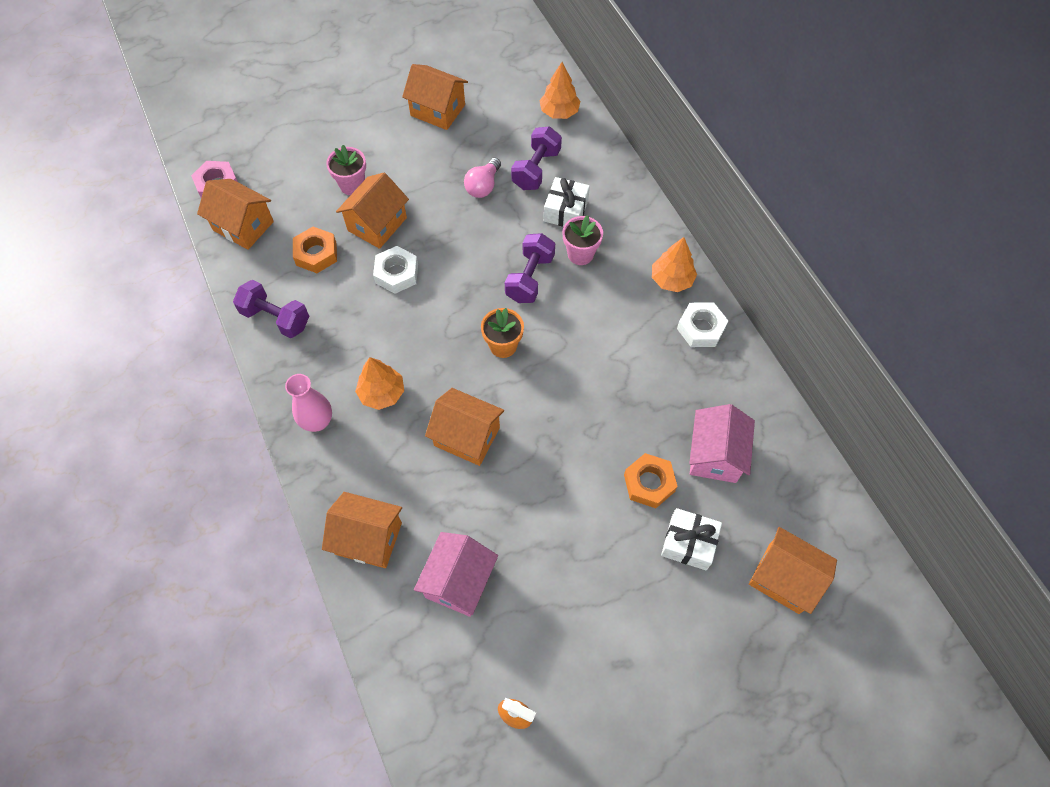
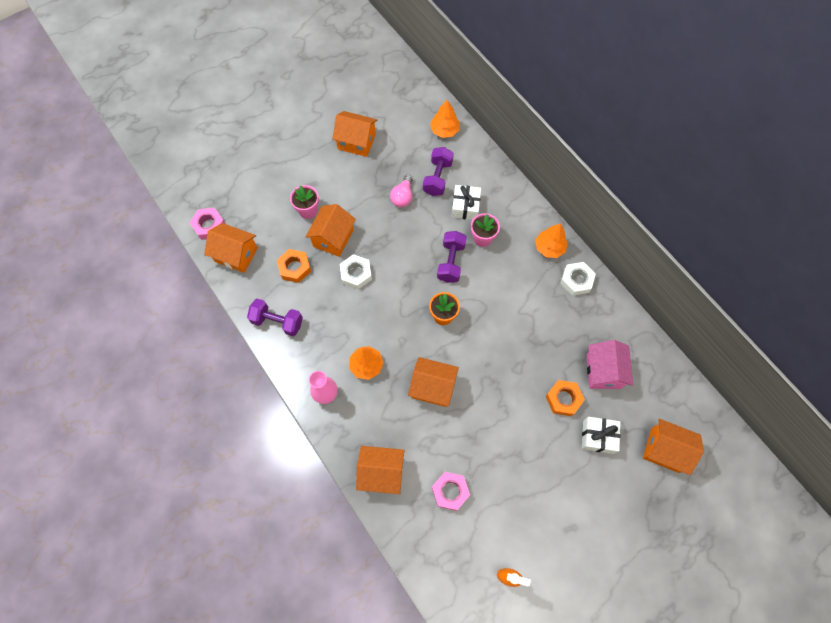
camera: 10 degrees left, 5 degrees up
pink house [414,532,498,617] -> pink nut [432,472,470,511]

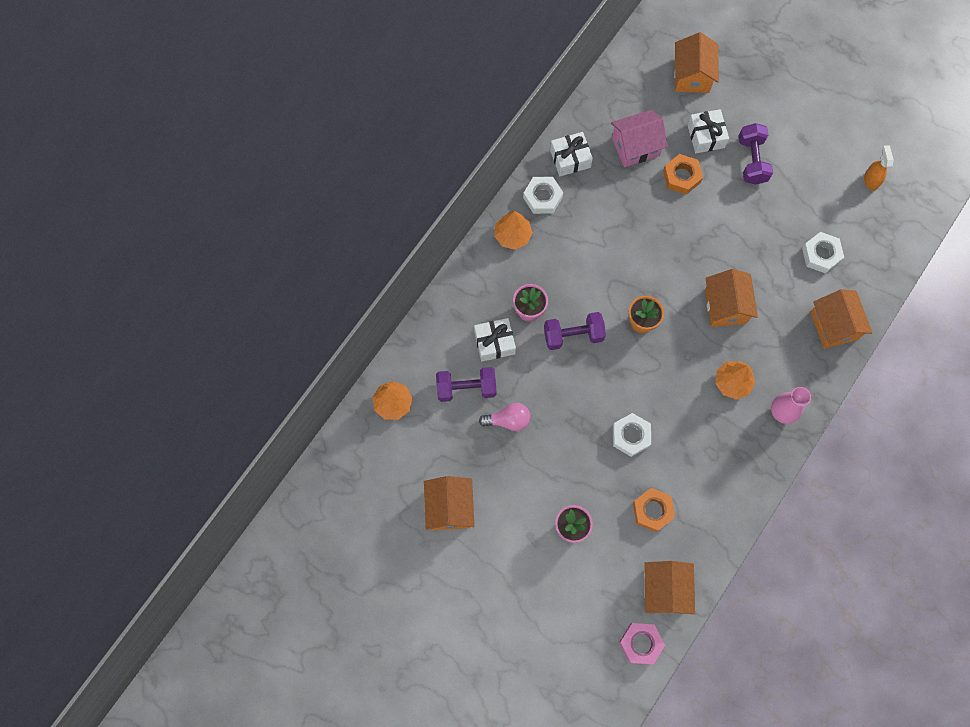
camera: 110 degrees left, 5 degrees up
purple dumbbell [247,299,303,336] -> purple dumbbell moved to [739,123,773,185]
orange house [305,204,356,257] -> none
pink nut [432,472,470,511] -> white nut [802,232,844,274]
none -> white gift [550,132,593,176]

